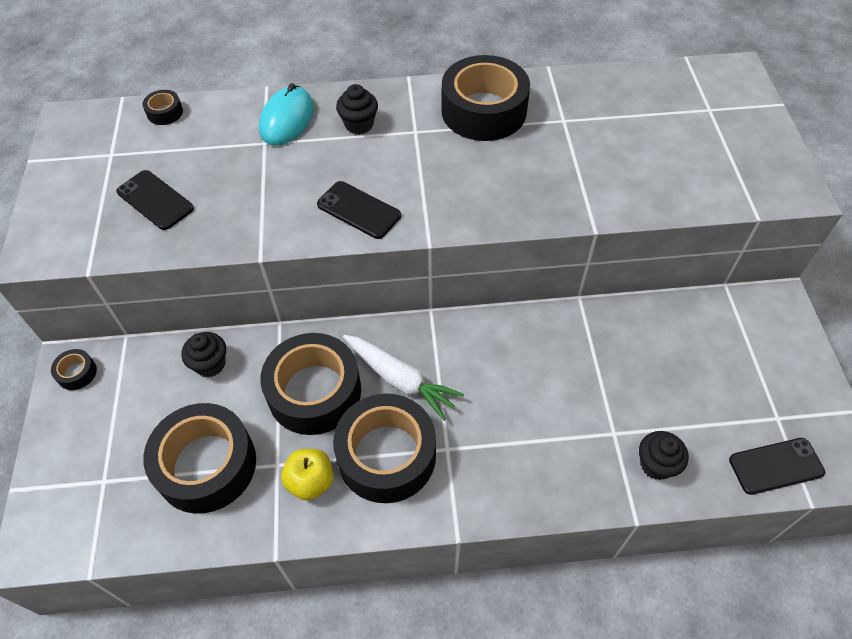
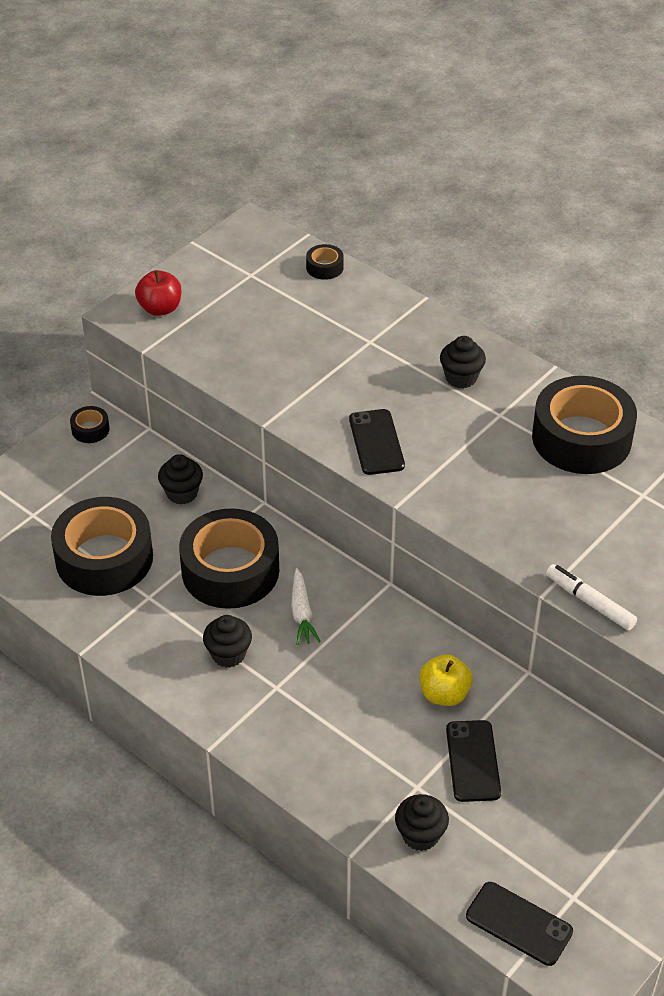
camera: 45 degrees right, 10 degrees down
black phone [116,170,194,230] -> black phone moved to [446,720,501,802]
turquoise mouse [259,83,314,146] -> none
yellow apple [281,449,334,501] -> yellow apple moved to [420,654,473,706]
black tape [333,394,436,503] -> black cupcake [203,615,252,668]
white carrot [343,335,464,421] -> white carrot [291,568,321,645], size x0.65
none -> red apple [135,270,181,316]
none -> white marker [546,564,637,631]

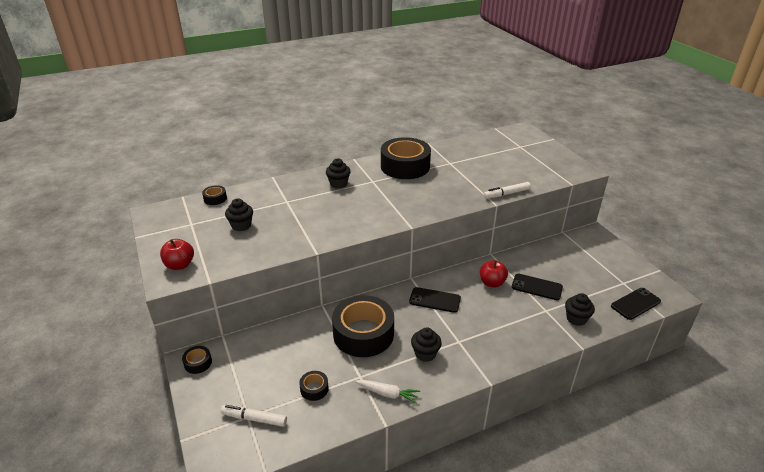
camera: 65 degrees left, 10 degrees down
black tape [51,497,153,596] -> black tape [299,371,329,401], size x0.42
black cupcake [158,454,203,505] -> black cupcake moved to [225,198,253,231]
white carrot [291,568,321,645] -> white carrot moved to [355,380,420,404]
black phone [349,409,405,475] -> black phone moved to [409,287,461,313]
yellow apple [420,654,473,706] -> red apple [480,260,508,288]
none -> white marker [220,405,287,427]

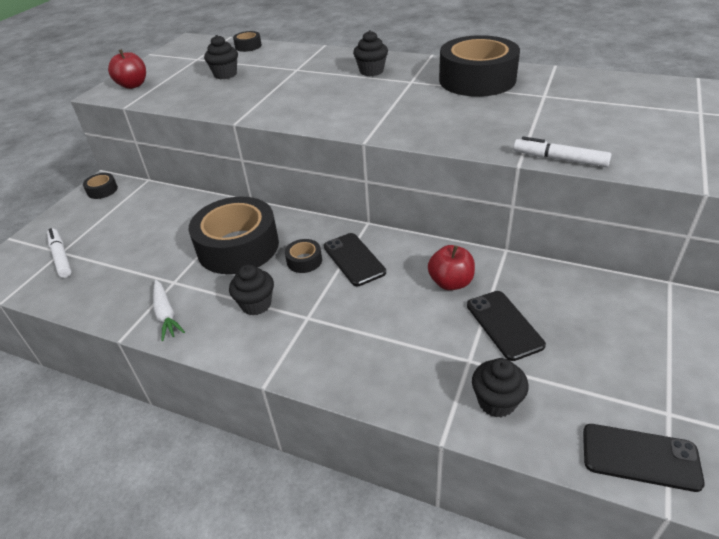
camera: 50 degrees right, 5 degrees up
black tape [299,371,329,401] -> black tape moved to [285,239,322,273]

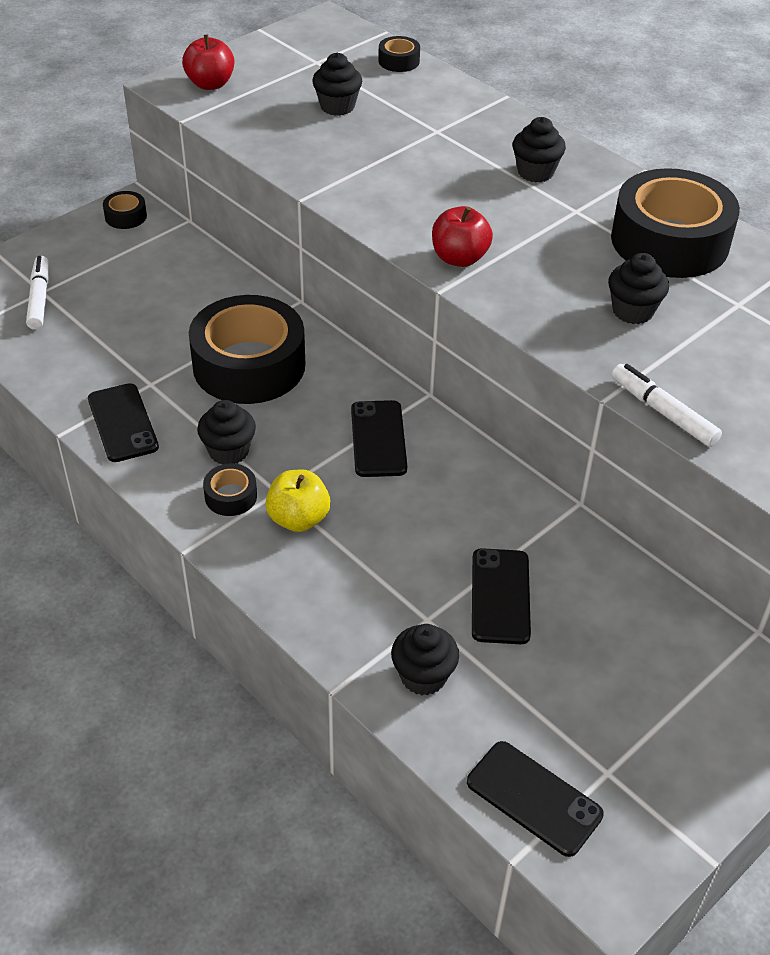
camera: 20 degrees right, 5 degrees up
white carrot [153,280,185,341] -> black phone [88,383,159,462]
black tape [285,239,322,273] -> black tape moved to [203,463,257,516]
red apple [428,245,475,290] -> red apple moved to [432,206,493,267]
none -> yellow apple [265,469,330,532]
none -> black cupcake [608,253,669,324]

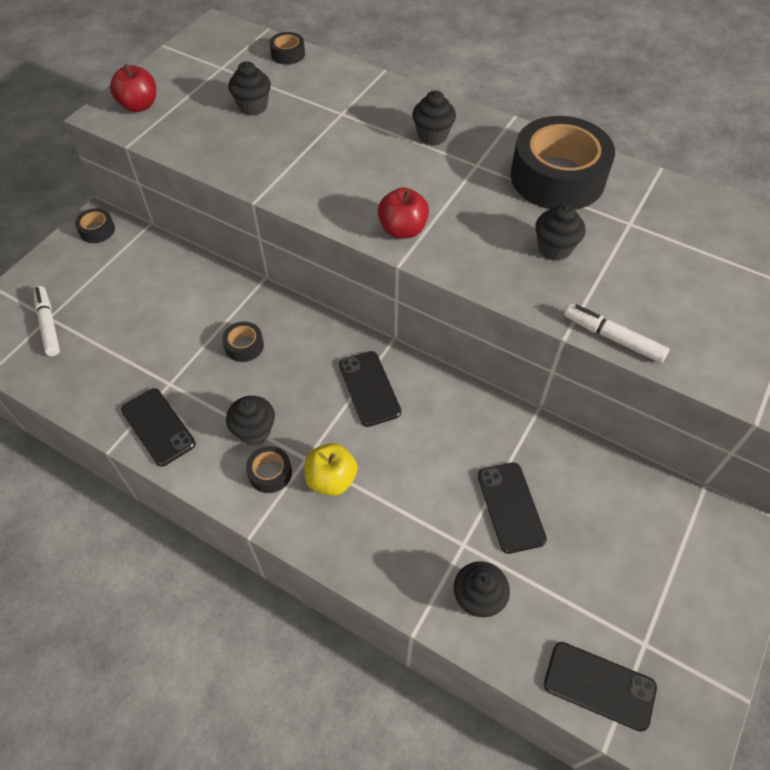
camera: 15 degrees left, 10 degrees up
black tape [189,295,305,404] -> black tape [222,322,264,362], size x0.42

